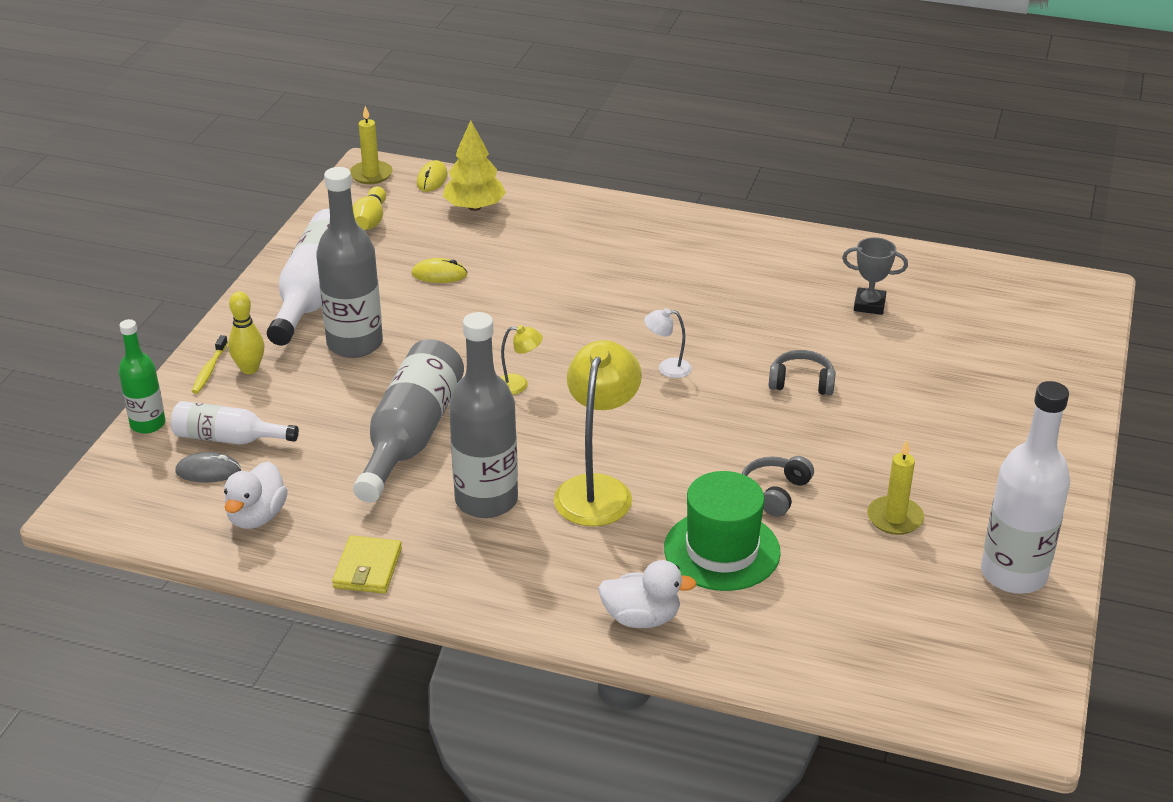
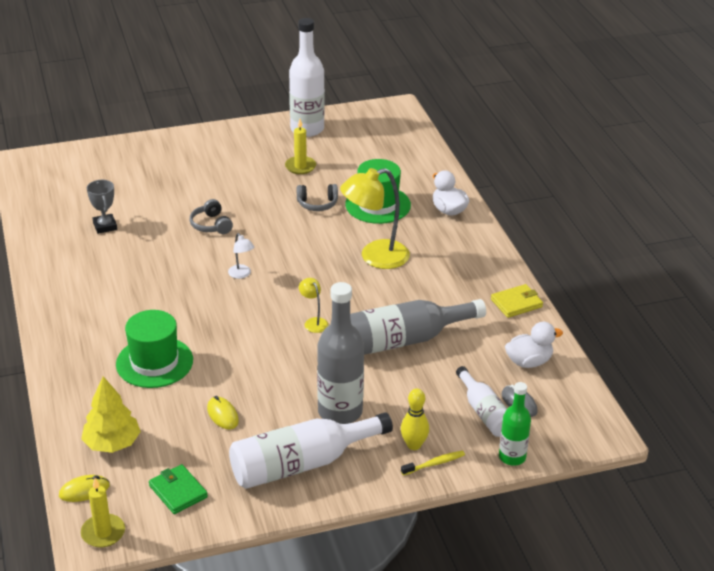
camera: 125 degrees left, 0 degrees up
yellow bowling pin [353,186,386,230] -> green wallet [149,464,208,514]
grey bottle [449,312,518,518] -> none
none -> green hat [116,310,193,388]

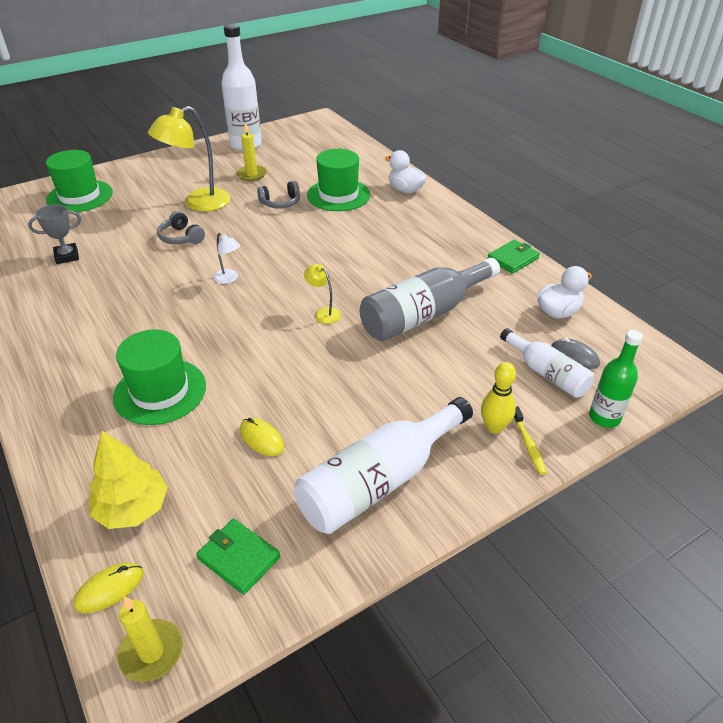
camera: 15 degrees left, 5 degrees up
grey trophy [87,180,117,234] -> grey trophy turned 75 degrees counterclockwise [28,204,81,264]
grey bottle [317,282,364,424] -> none
yellow lamp [340,168,410,269] -> yellow lamp moved to [148,106,231,211]
yellow toothbrush [401,451,465,476] -> yellow toothbrush turned 120 degrees clockwise [513,406,547,475]
yellow wallet [491,284,543,318] -> green wallet [487,240,540,274]
none -> green hat [46,150,113,212]

